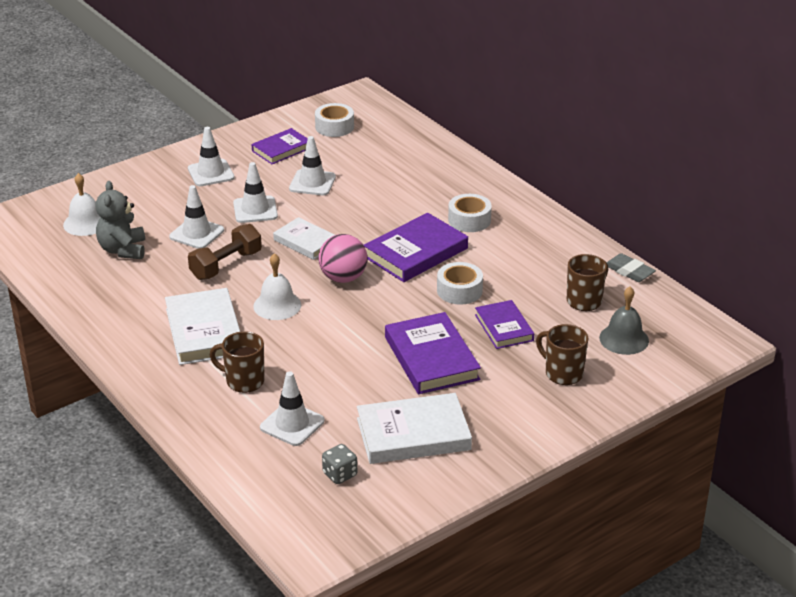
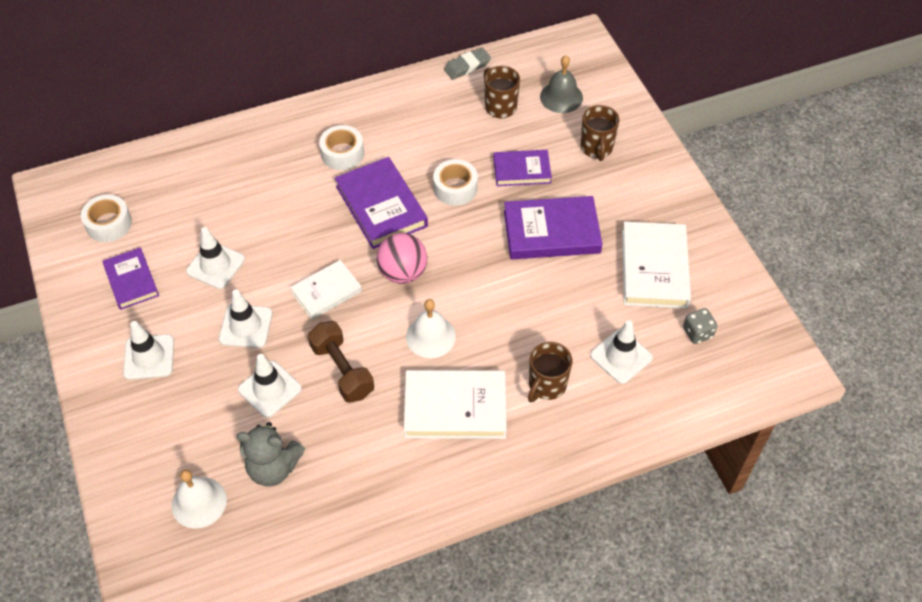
camera: 75 degrees left, 20 degrees up
brown mug [536,324,588,385] -> brown mug turned 60 degrees counterclockwise [580,105,619,161]

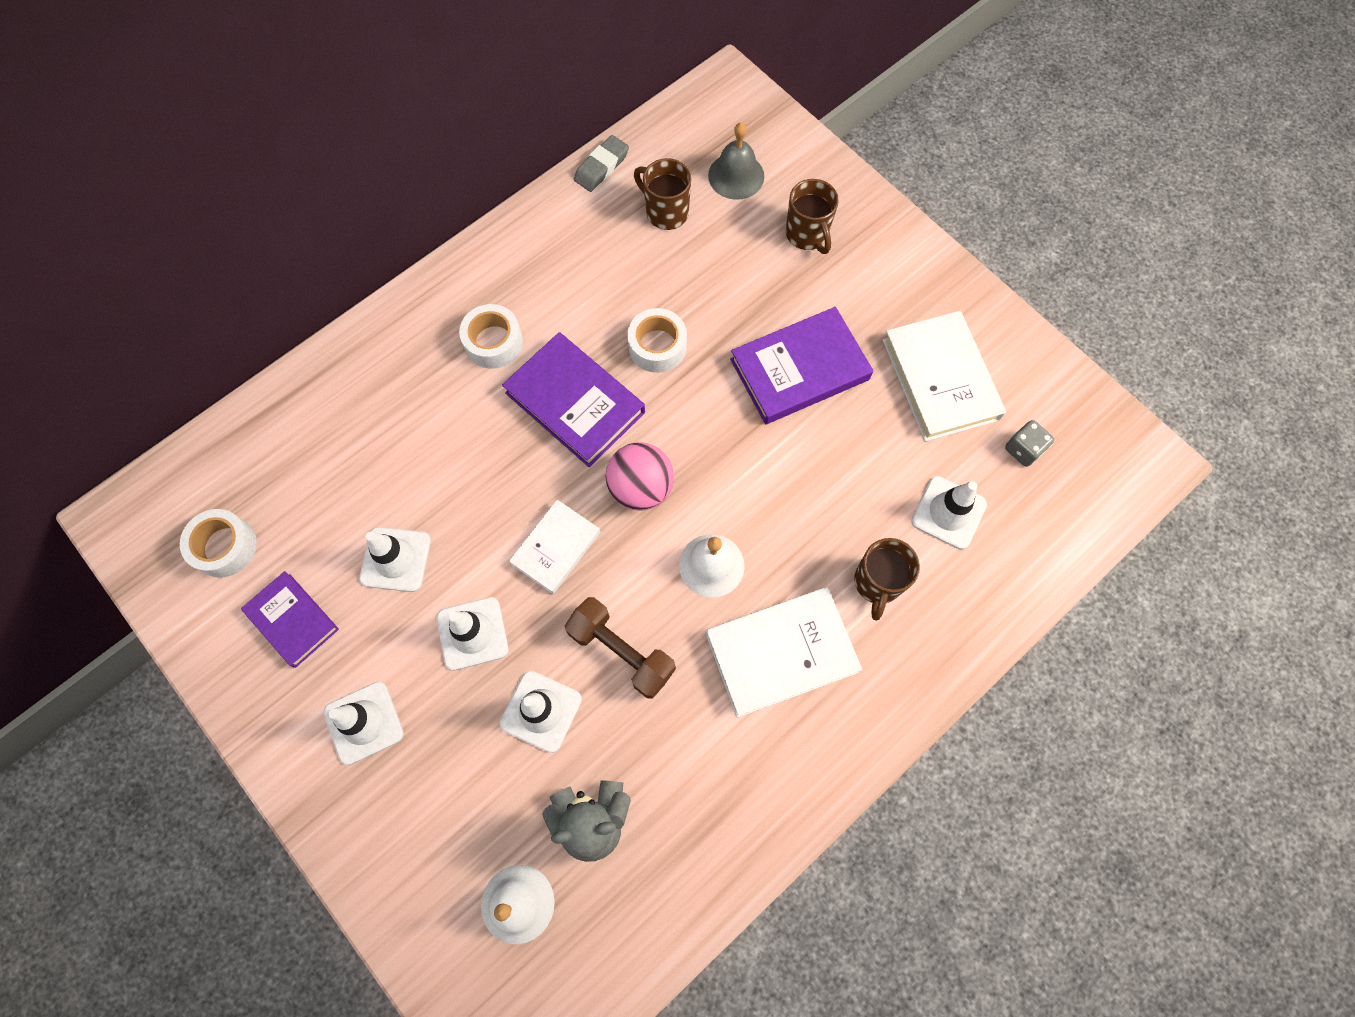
camera: 20 degrees left, 15 degrees up
purple book [494,150,552,186] -> none

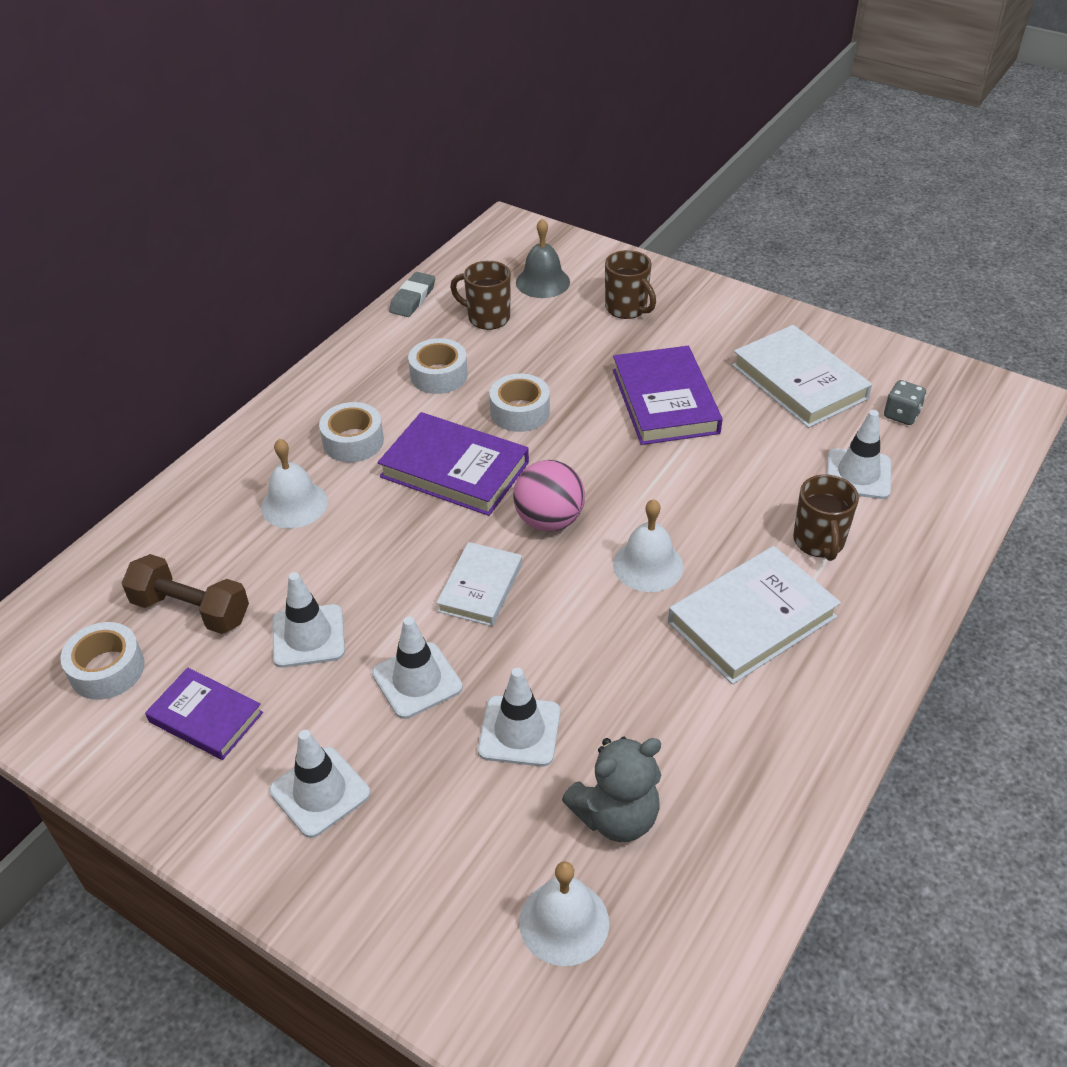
camera: 15 degrees left, 25 degrees down
brown dumbbell [565,597,676,699] -> brown dumbbell moved to [122,554,249,634]
purple book [730,307,873,424] -> purple book turned 60 degrees counterclockwise [613,346,723,445]
none -> white bell [261,438,328,528]
none -> white tape [408,338,468,394]

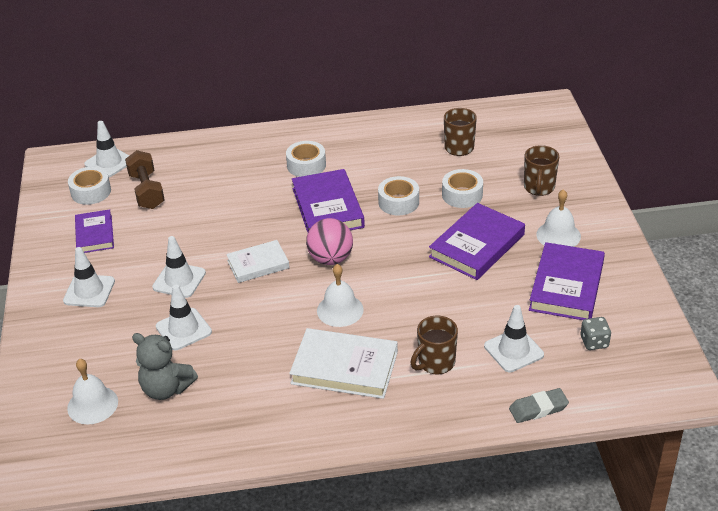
camera: 50 degrees right, 5 degrees down
white bell [261,438,328,528] -> white bell moved to [536,189,581,247]
white traffic cone [272,572,345,668] -> white traffic cone moved to [84,121,130,177]
grey eraser [389,272,435,317] -> grey eraser moved to [509,388,569,423]
white tape [408,338,468,394] -> white tape moved to [442,169,483,208]
grey bell [516,218,570,298] -> none
white book [732,325,872,428] -> purple book [529,242,605,320]

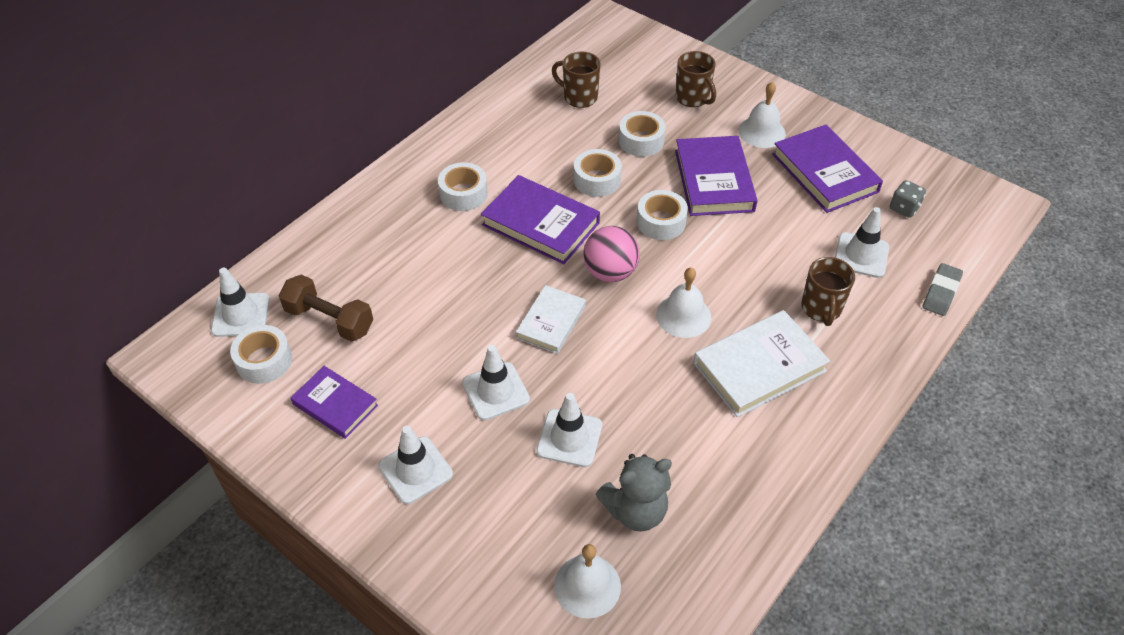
camera: 45 degrees left, 10 degrees up
none -> white tape [637,190,688,240]

